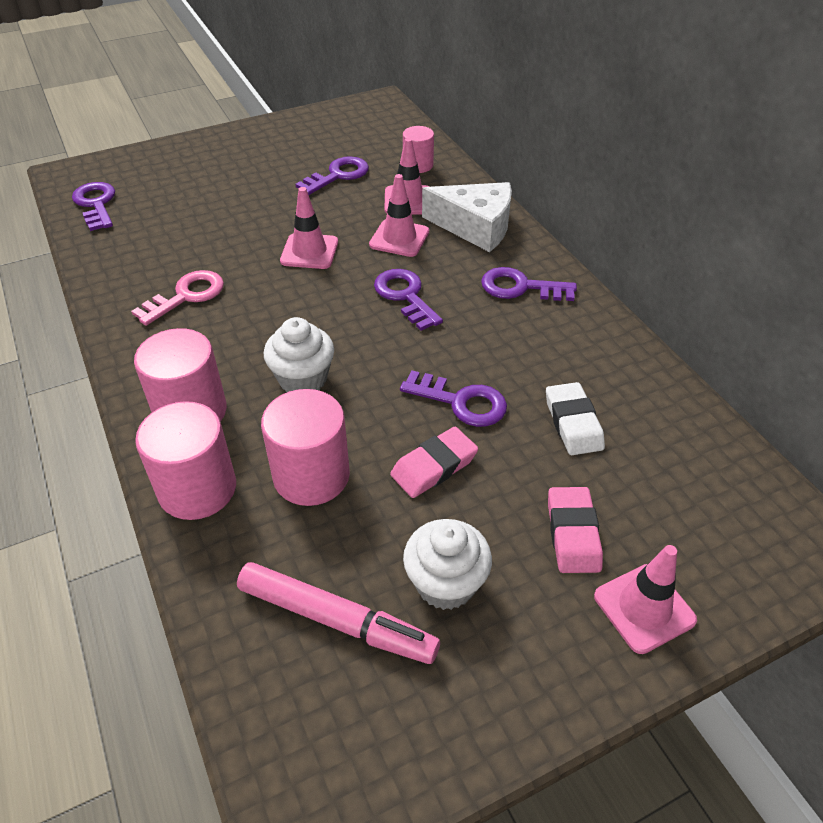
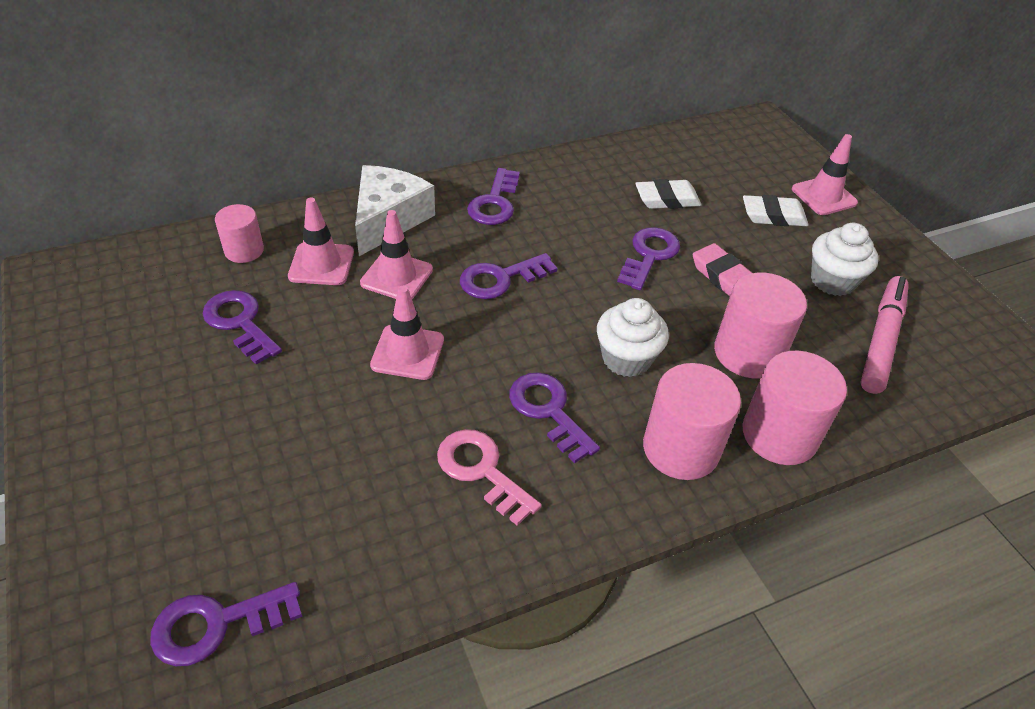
camera: 90 degrees left, 0 degrees up
pink eraser [548,487,603,573] -> white eraser [743,195,808,226]
none -> purple key [509,372,600,463]

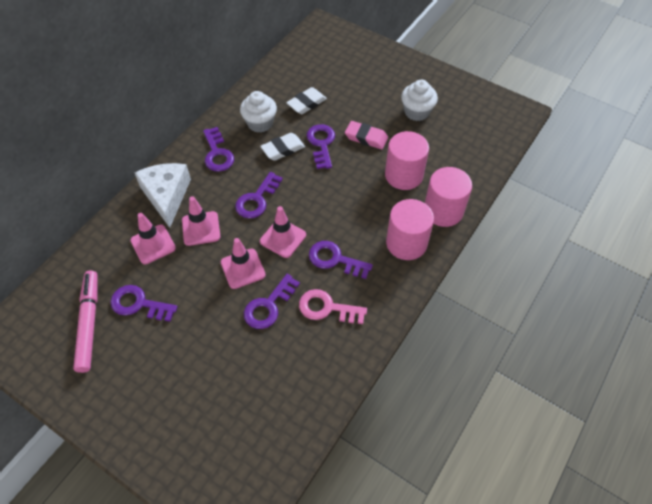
camera: 30 degrees left, 10 degrees up
purple key [150,582,302,666] -> purple key moved to [244,274,300,329]
pink cylinder [215,204,264,263] -> none
white cupcake [597,298,669,377] -> white cupcake moved to [240,91,277,133]
white eraser [743,195,808,226] -> white eraser moved to [260,133,305,161]
pink traffic cone [792,134,858,215] -> pink traffic cone moved to [260,206,306,258]
pink marker [860,276,909,394] -> pink marker moved to [73,271,98,373]

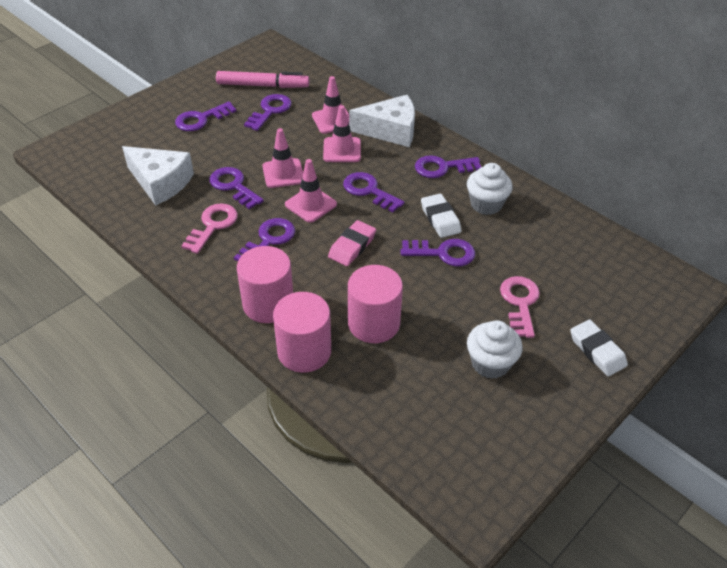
camera: 100 degrees right, 10 degrees down
white eraser [286,87,327,114] -> white eraser moved to [570,320,628,376]
pink eraser [345,121,388,149] -> pink eraser moved to [328,220,376,266]
none -> white cheese [122,146,194,206]
none -> purple key [175,101,237,131]
none -> pink key [500,276,540,338]

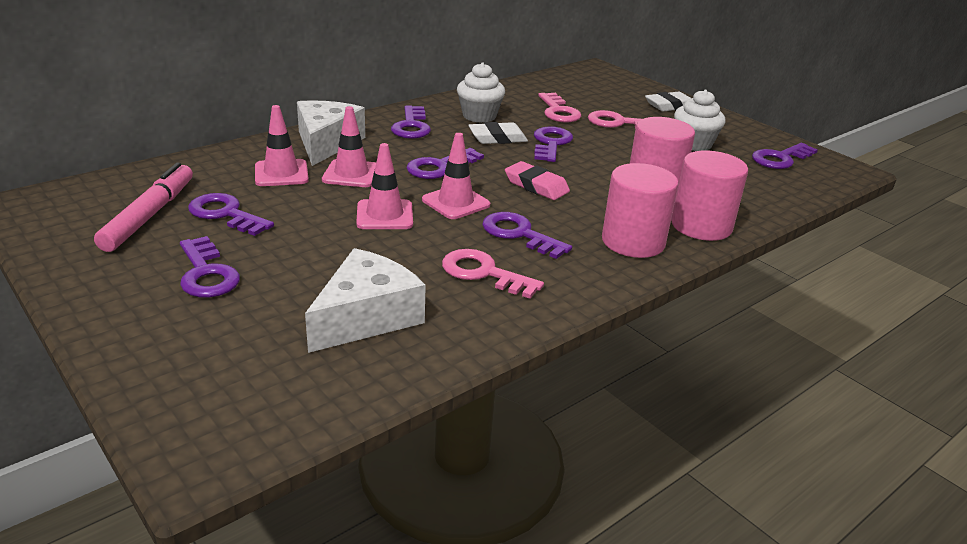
camera: 85 degrees left, 15 degrees down
purple key [210,167,264,209] -> purple key moved to [752,143,818,169]
none -> pink key [538,93,581,122]

